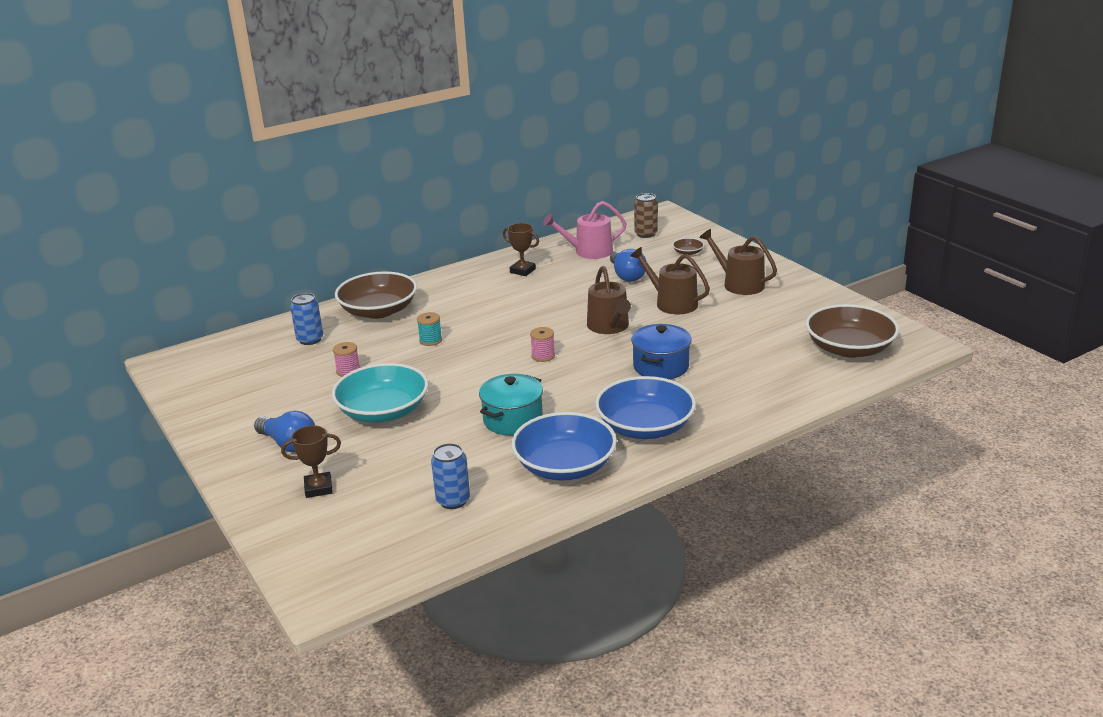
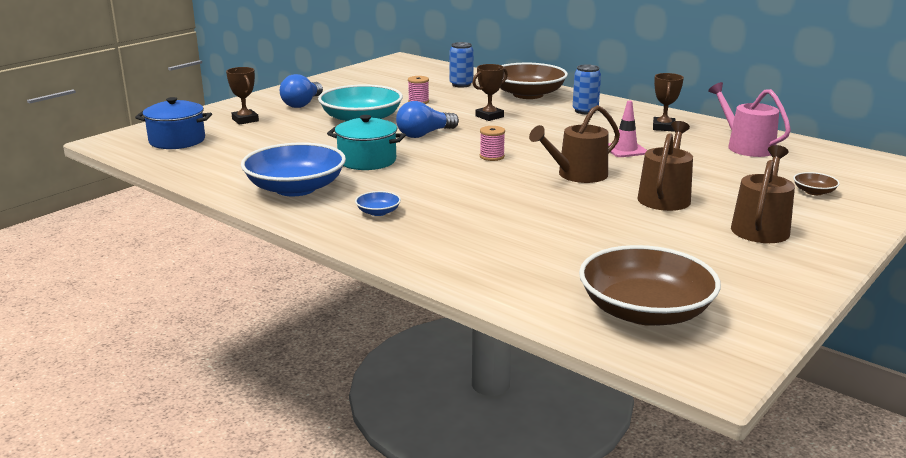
camera: 70 degrees right, 5 degrees down
turquoise spool [417,312,442,346] -> brown trophy [472,64,508,121]
blue can [431,443,470,509] -> blue can moved to [573,64,601,114]
blue bowl [595,376,696,439] -> blue bowl [355,191,401,216], size x0.42
blue light bulb [610,249,646,282] -> blue light bulb moved to [396,101,459,138]
blue pot [631,324,691,379] -> blue pot moved to [135,97,212,149]
brown can [634,193,658,238] -> none
none -> pink traffic cone [608,101,647,157]

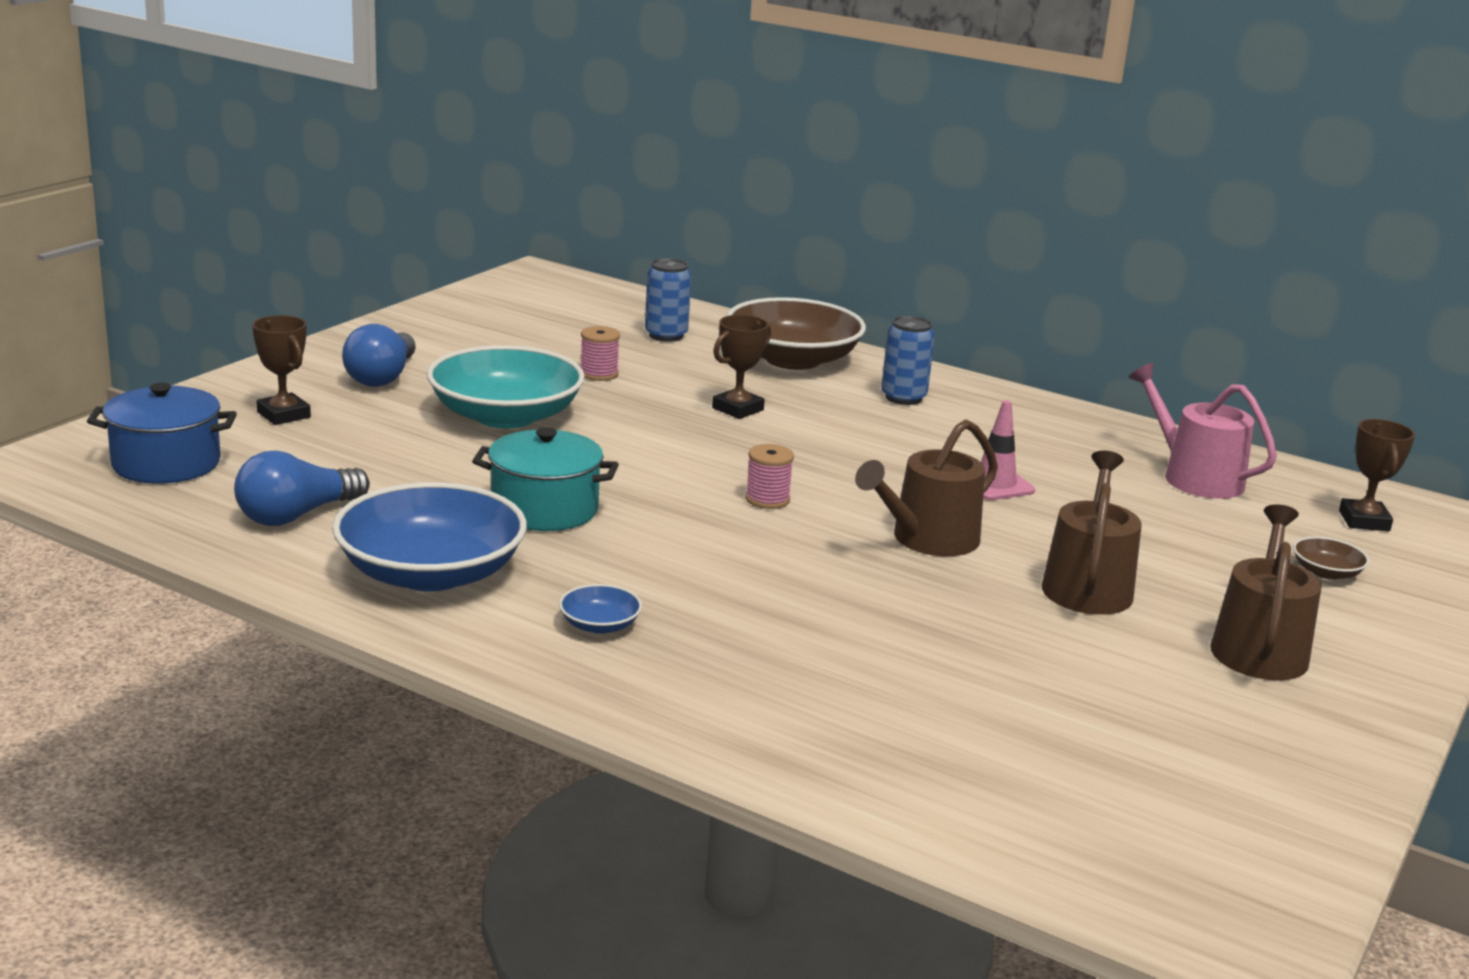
camera: 10 degrees left, 0 degrees up
blue light bulb [396,101,459,138] -> blue light bulb moved to [234,451,370,526]
brown bowl [579,245,721,326] -> none
brown trophy [653,73,684,131] -> brown trophy moved to [1339,419,1415,531]

